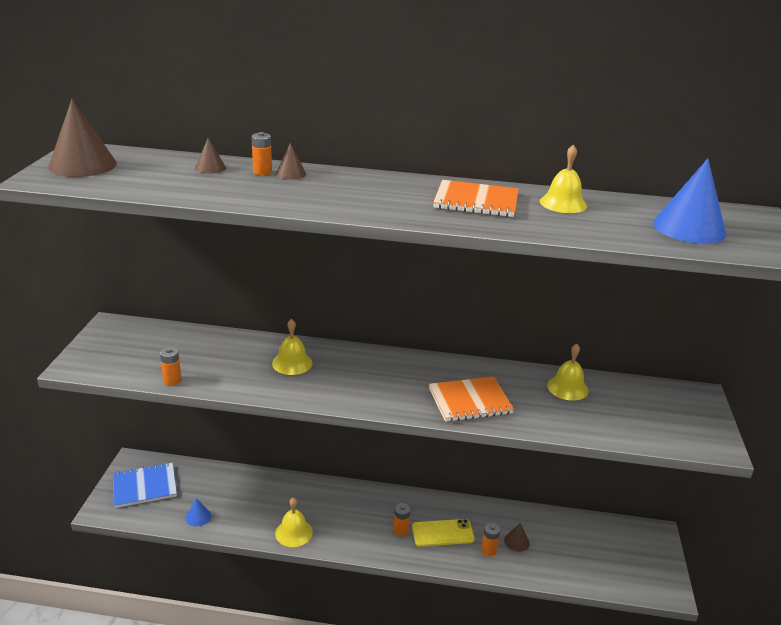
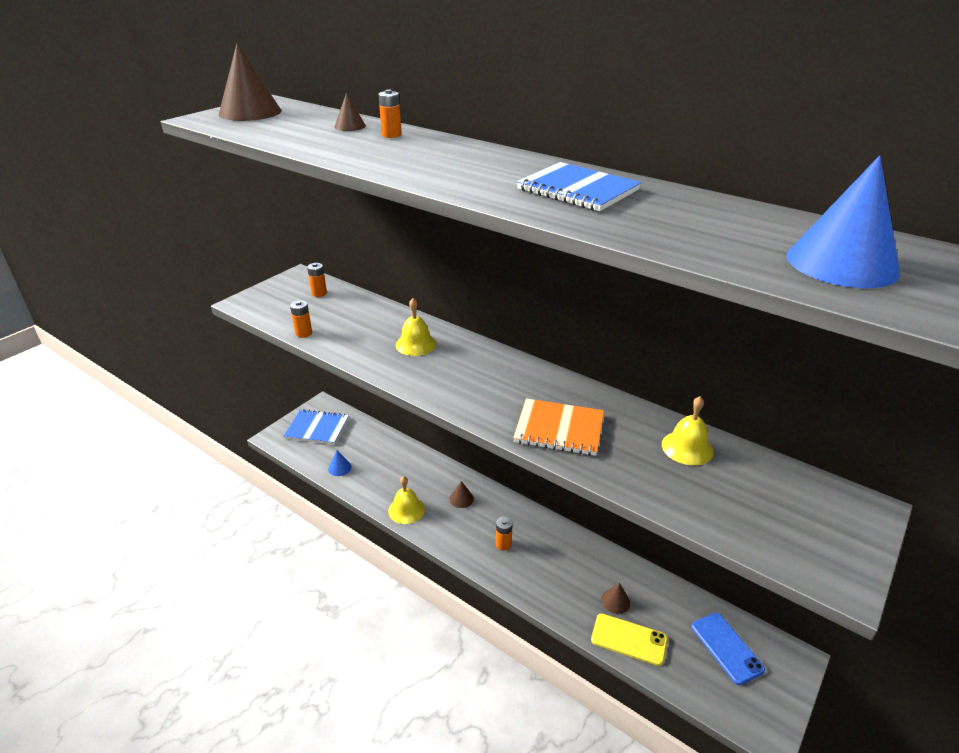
camera: 30 degrees right, 5 degrees up
brown cone [276,143,306,180] -> brown cone moved to [449,481,474,508]
yellow phone [412,519,475,547] -> yellow phone moved to [591,613,668,666]
orange notebook [433,180,518,217] -> blue notebook [517,162,641,211]
orange battery [481,522,500,557] -> orange battery moved to [307,263,327,297]
yellow bell [540,144,587,213] -> none
none -> blue phone [691,613,765,685]

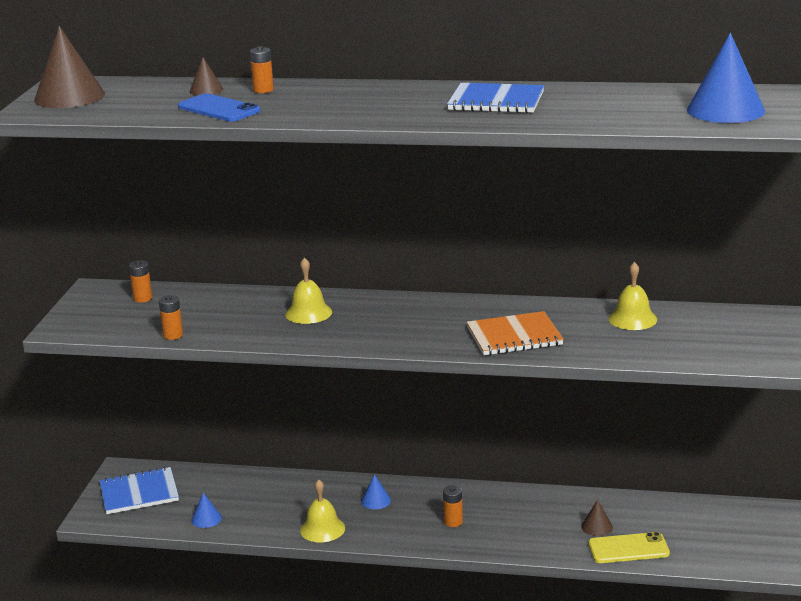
camera: 25 degrees left, 10 degrees down
brown cone [449,481,474,508] -> blue cone [361,474,391,509]
blue phone [691,613,765,685] -> blue phone moved to [178,93,260,122]

